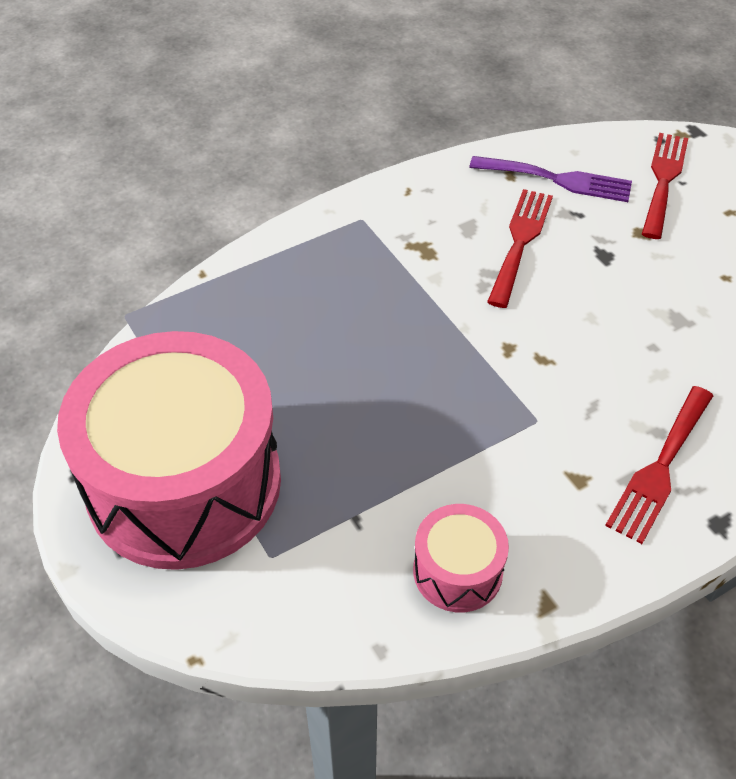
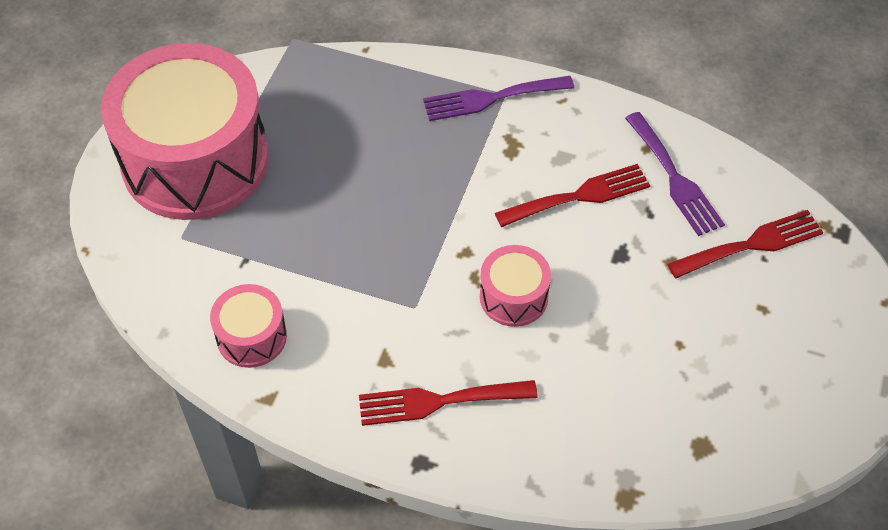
camera: 50 degrees right, 5 degrees up
none -> purple fork [423,76,574,121]
none -> pink drum [480,245,551,327]

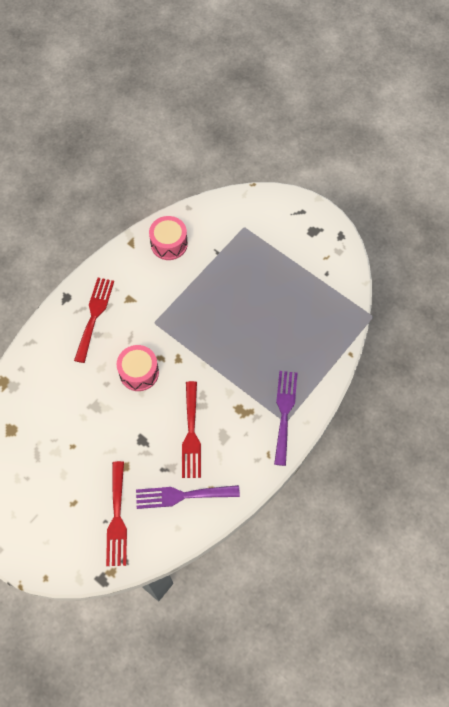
camera: 110 degrees right, 10 degrees up
pink drum [101,43,269,220] -> none

